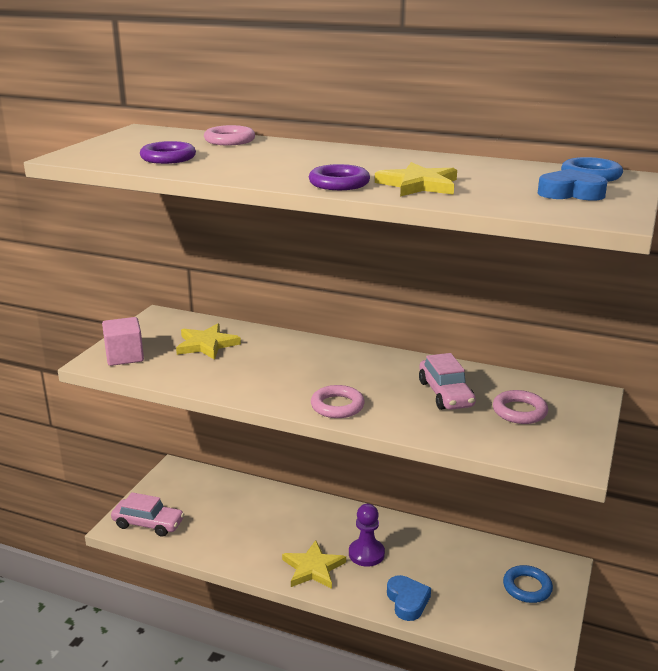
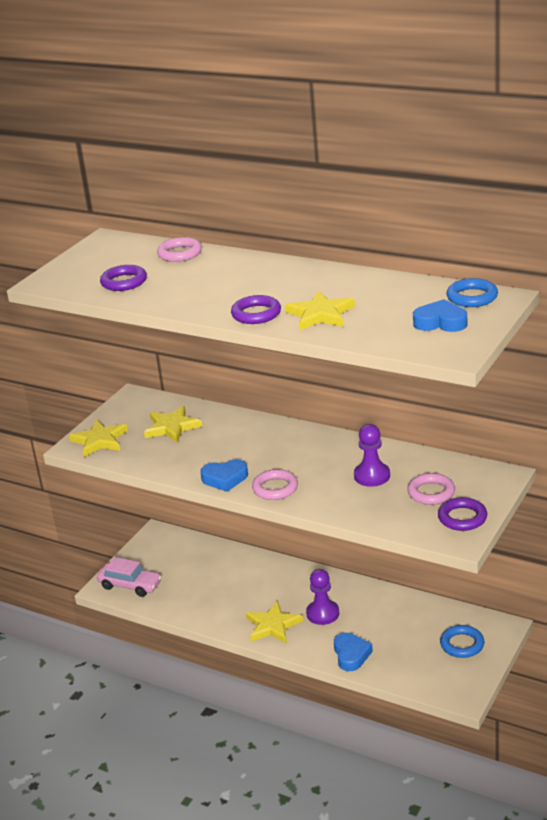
camera: 10 degrees right, 5 degrees up
pink cube [102,317,144,366] -> yellow star [69,420,128,457]
pink car [419,353,476,410] -> purple pawn [354,424,390,487]
none -> blue heart [200,459,248,492]
none -> purple ring [438,497,487,531]

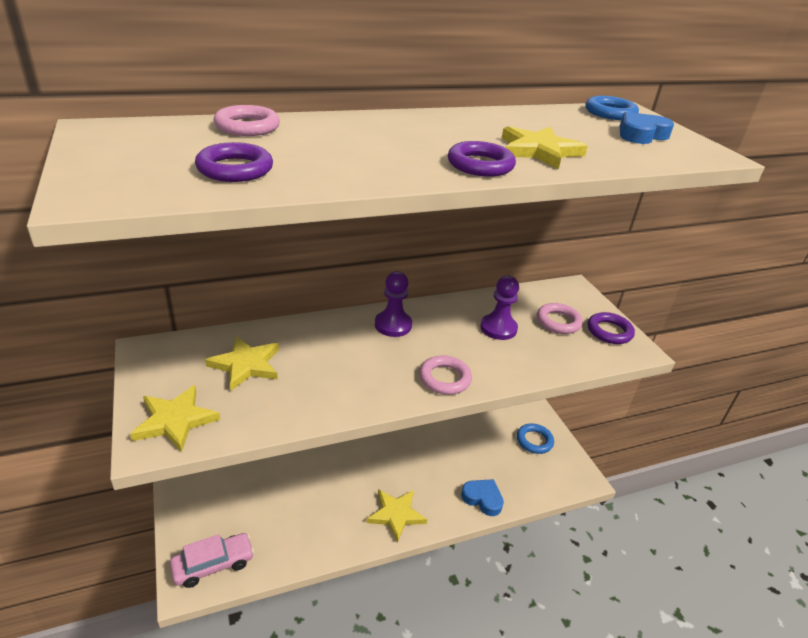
camera: 55 degrees left, 5 degrees up
blue heart [200,459,248,492] -> none
purple pawn [306,569,339,625] -> purple pawn moved to [375,271,412,337]

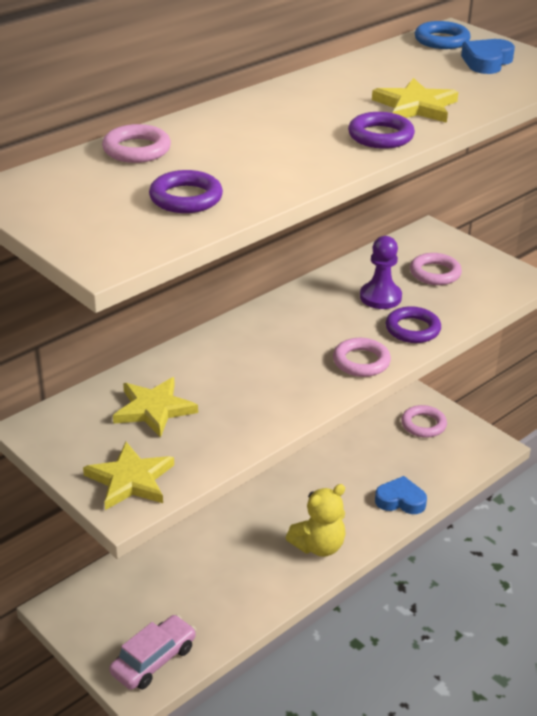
camera: 20 degrees left, 0 degrees up
yellow star [366,489,427,543] -> yellow teddy bear [286,484,346,557]
purple pawn [375,271,412,337] -> none
blue ring [517,423,554,454] -> pink ring [401,405,447,438]
purple ring [588,312,635,344] -> purple ring moved to [386,306,441,343]

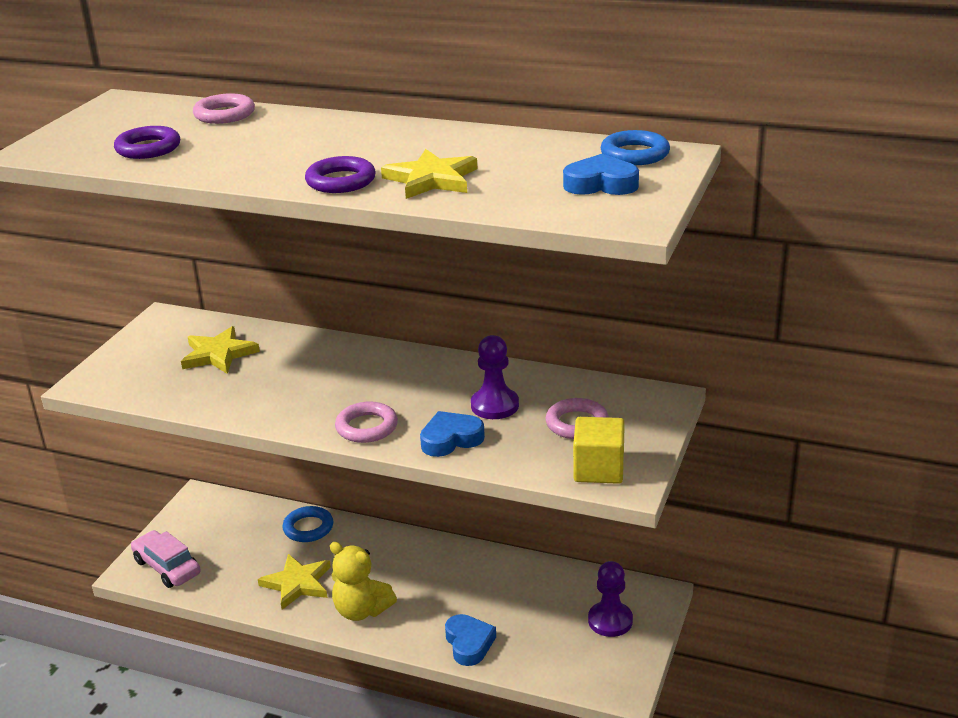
camera: 65 degrees right, 5 degrees down
yellow star [83,442,174,510] -> yellow star moved to [258,554,331,610]
pink car [109,615,196,690] -> pink car turned 150 degrees counterclockwise [131,530,201,588]
purple ring [386,306,441,343] -> blue heart [420,411,485,457]
pink ring [401,405,447,438] -> purple pawn [588,561,633,637]
none -> blue ring [282,506,333,542]
none -> yellow cube [573,417,625,484]

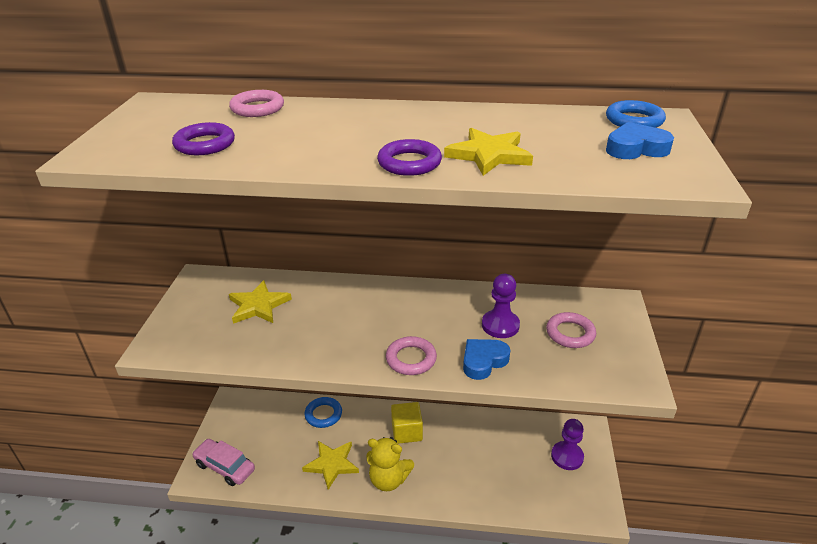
camera: 15 degrees left, 5 degrees up
blue heart [445,614,496,666] -> none
yellow cube [573,417,625,484] -> yellow cube moved to [391,402,423,444]

